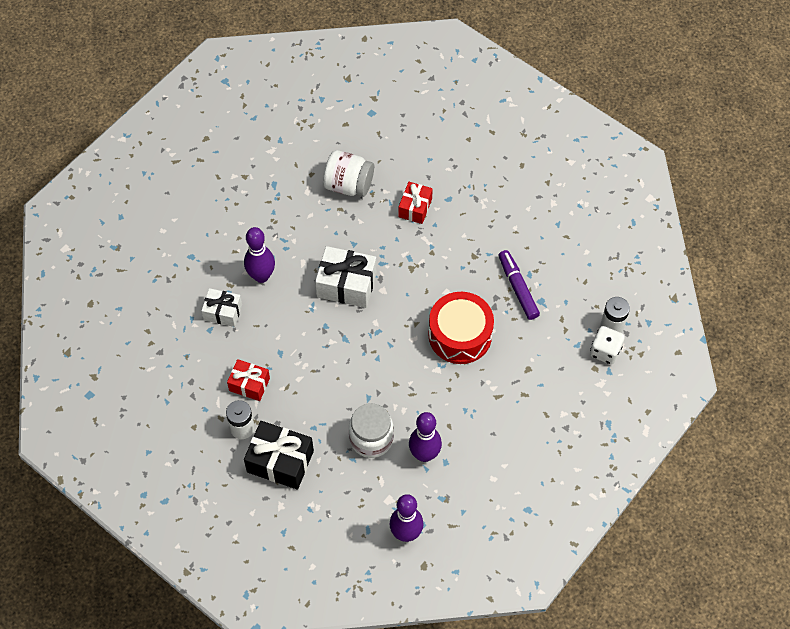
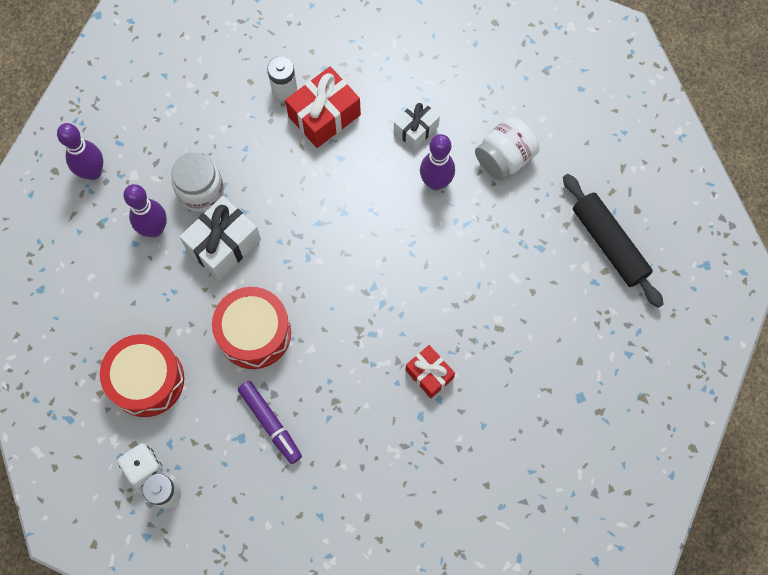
camera: 120 degrees right, 10 degrees up
red gift [227,359,270,401] -> red gift [285,66,361,148], size x1.60
black gift [244,421,314,490] -> none
white gift [315,246,377,308] -> white gift moved to [179,196,261,280]
white jar [323,150,374,197] -> white jar moved to [475,117,539,180]
purple marker [499,250,540,320] -> purple marker turned 45 degrees clockwise [238,381,302,464]
none -> red drum [100,334,184,417]
none -> black rolling pin [563,174,664,308]

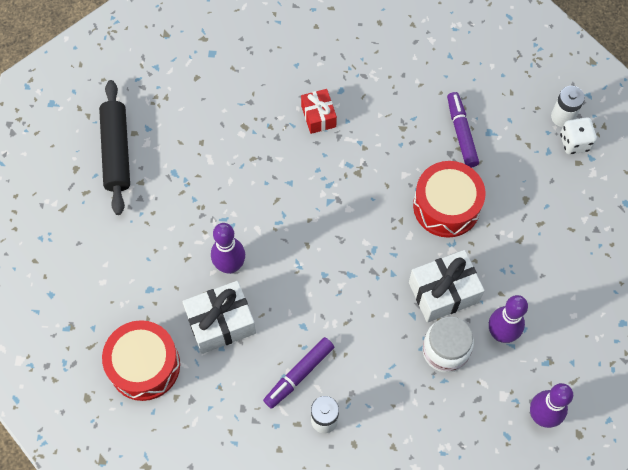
camera: 155 degrees left, 5 degrees down
red drum [100,334,184,417] -> red drum moved to [102,320,180,401]
red gift [285,66,361,148] -> purple marker [263,337,334,409]
white gift [394,98,440,150] -> white gift [182,281,256,354], size x1.60
white jar [475,117,539,180] -> none

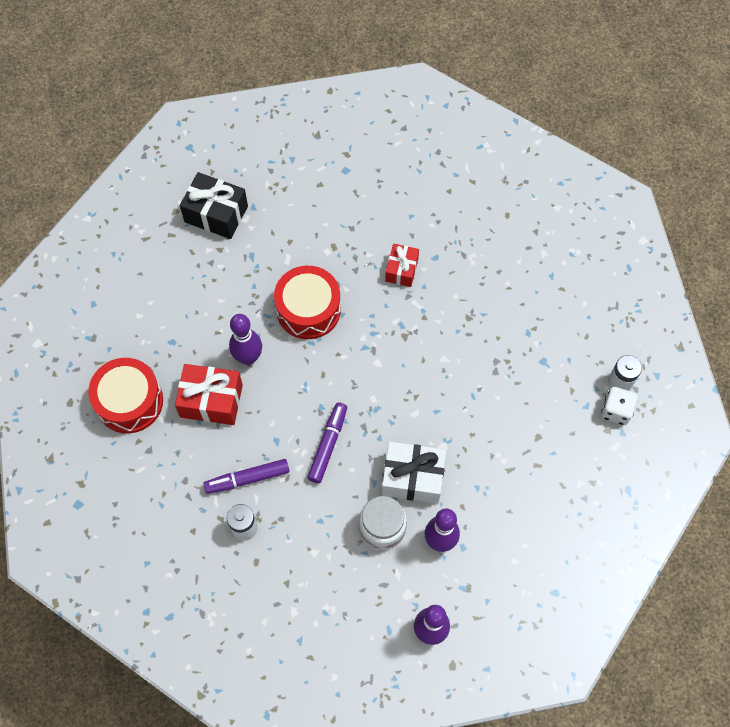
camera: 30 degrees right, 0 degrees up
black rolling pin [99,80,130,215] -> black gift [180,172,248,239]
white gift [182,281,256,354] -> red gift [175,364,243,425]
red drum [413,161,485,238] -> red drum moved to [274,266,341,339]
purple marker [447,92,479,168] -> purple marker moved to [307,402,347,483]

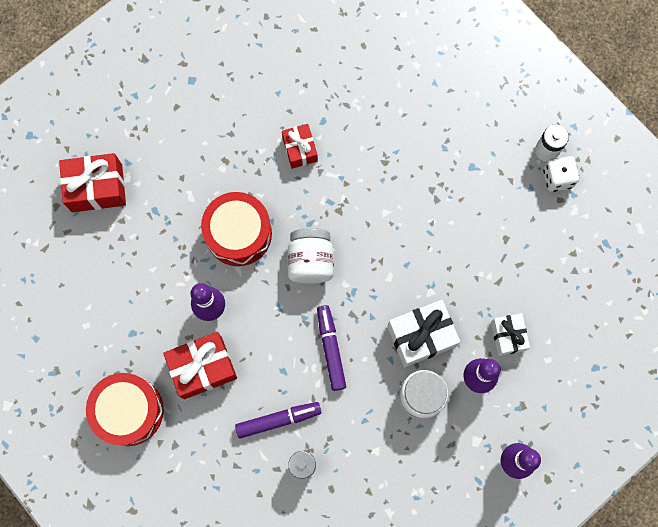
camera: 30 degrees left, 10 degrees up
black gift [180,172,248,239] -> red gift [59,153,126,212]
purple marker [203,459,289,494] -> purple marker turned 150 degrees counterclockwise [235,402,322,439]
none -> white jar [287,228,334,283]
none -> white gift [491,313,530,356]

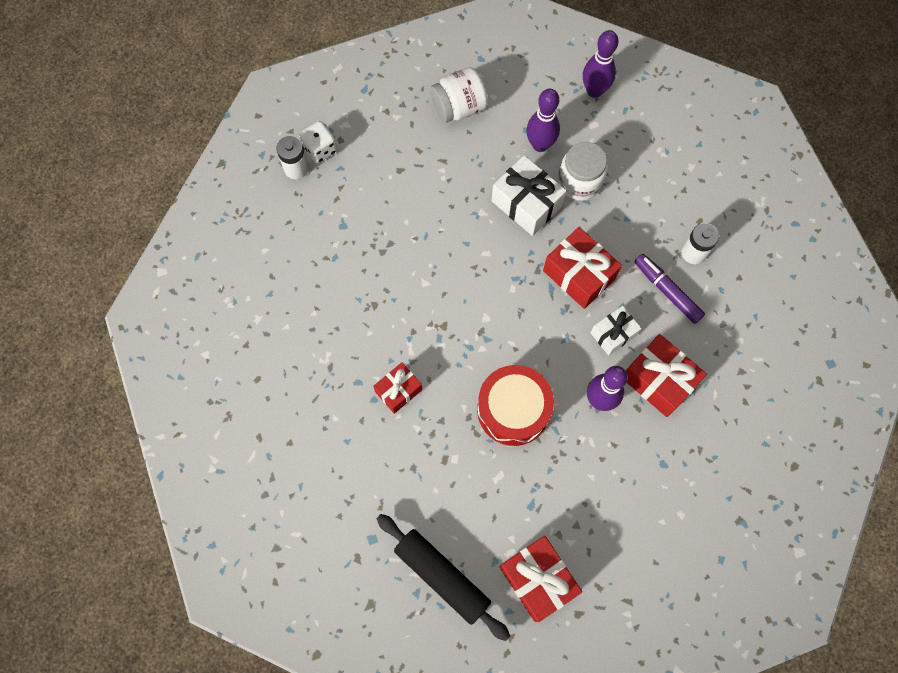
camera: 115 degrees left, 5 degrees down
red drum [86,373,164,446] -> none
white jar [287,228,334,283] -> white jar moved to [430,67,488,123]
purple marker [317,305,346,391] -> red gift [543,227,622,309]
white gift [491,313,530,356] -> white gift moved to [591,306,641,356]
none -> black rolling pin [377,514,510,641]

